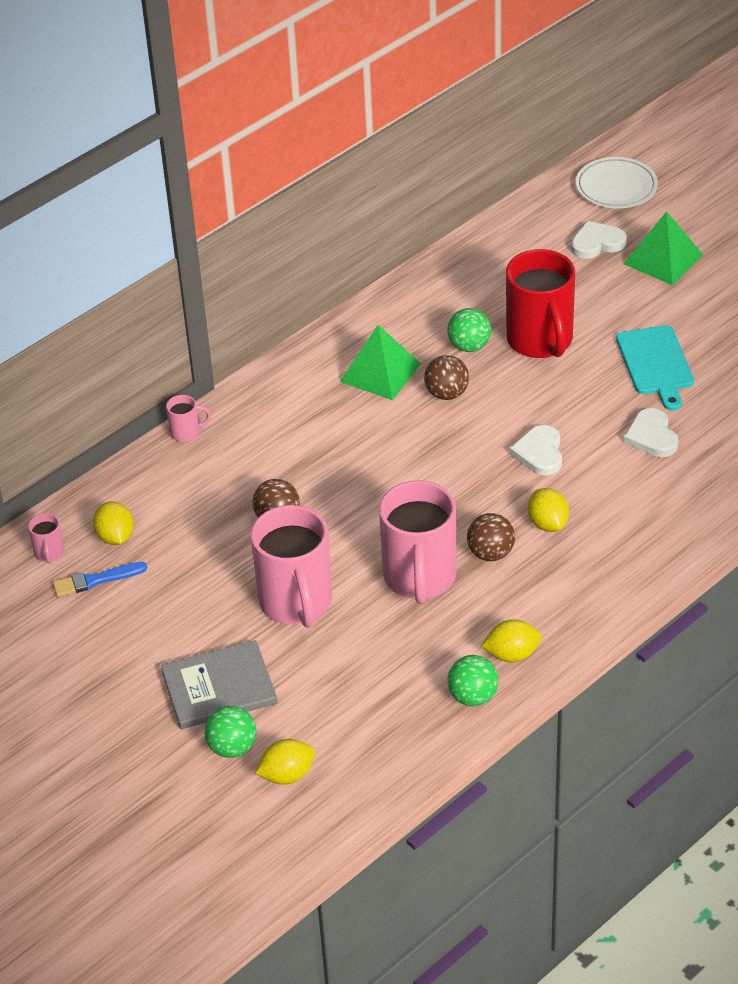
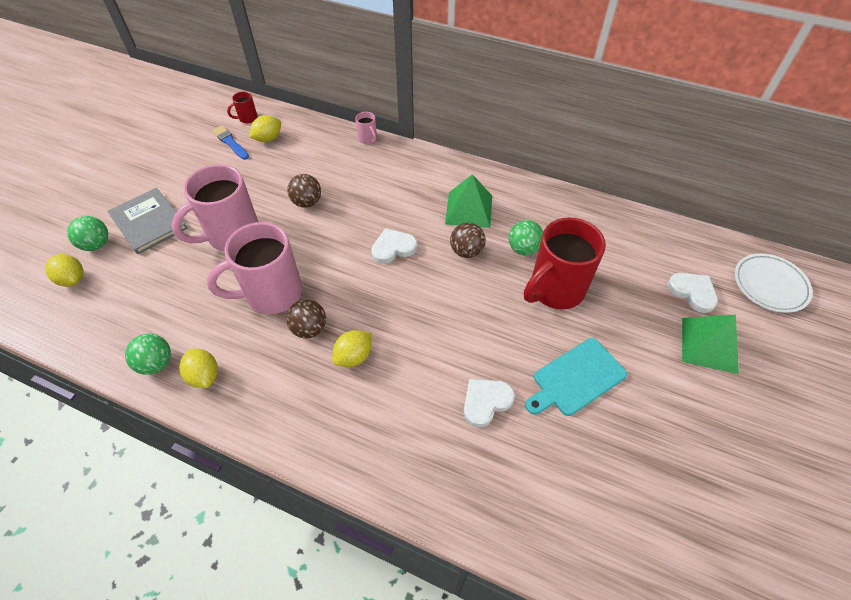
camera: 65 degrees right, 10 degrees up
pink mug [28,513,64,564] -> red mug [227,91,258,123]
white heart [510,425,562,476] -> white heart moved to [371,228,418,264]

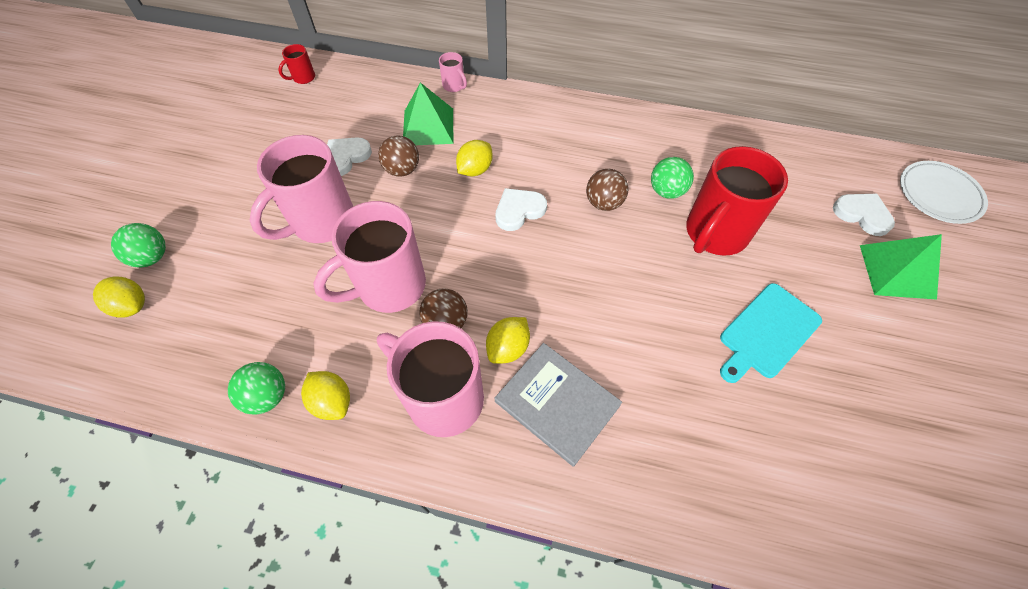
camera: 10 degrees left, 5 degrees up
grey book [108,188,188,254] -> grey book moved to [495,343,622,467]
blue brush [212,126,249,160] -> none
yellow lemon [249,115,281,142] -> yellow lemon moved to [456,140,493,176]
green pyramid [445,174,492,228] -> green pyramid moved to [403,82,453,145]
white heart [464,379,515,427] -> white heart moved to [327,137,372,176]
none -> pink mug [377,321,484,437]

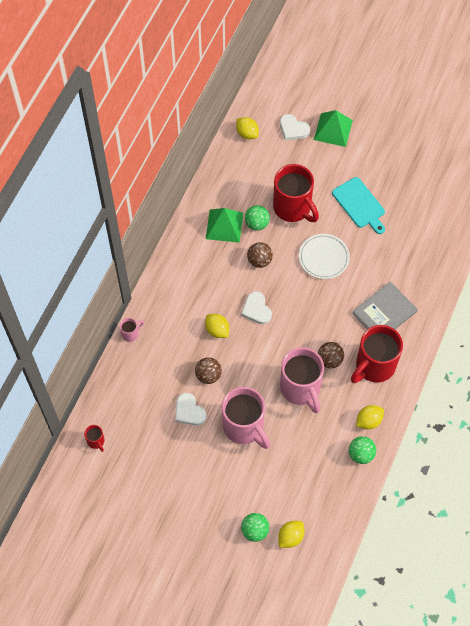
camera: 80 degrees left, 5 degrees up
pink mug [377,321,484,437] -> red mug [351,325,403,383]
green pyramid [403,82,453,145] -> green pyramid moved to [206,208,243,243]
yellow lemon [486,317,530,364] -> yellow lemon moved to [236,117,259,139]
white heart [833,194,895,236] -> white heart turned 105 degrees counterclockwise [280,114,310,140]
white plate [900,161,988,224] -> white plate moved to [299,234,350,279]

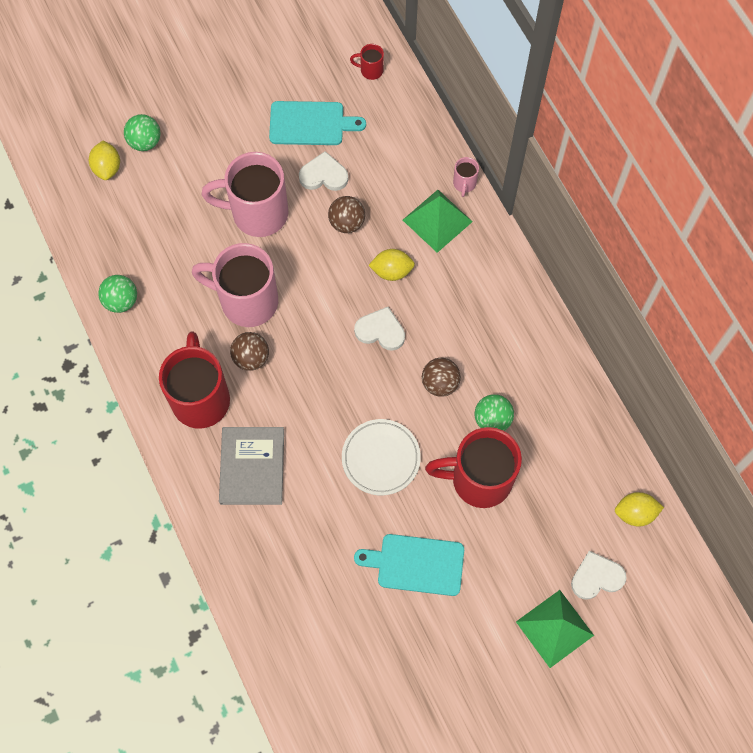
camera: 130 degrees right, 5 degrees up
green pyramid [206,208,243,243] -> green pyramid moved to [403,190,473,253]
yellow lemon [356,405,384,429] -> none
none -> turquoise cutting board [269,101,366,145]

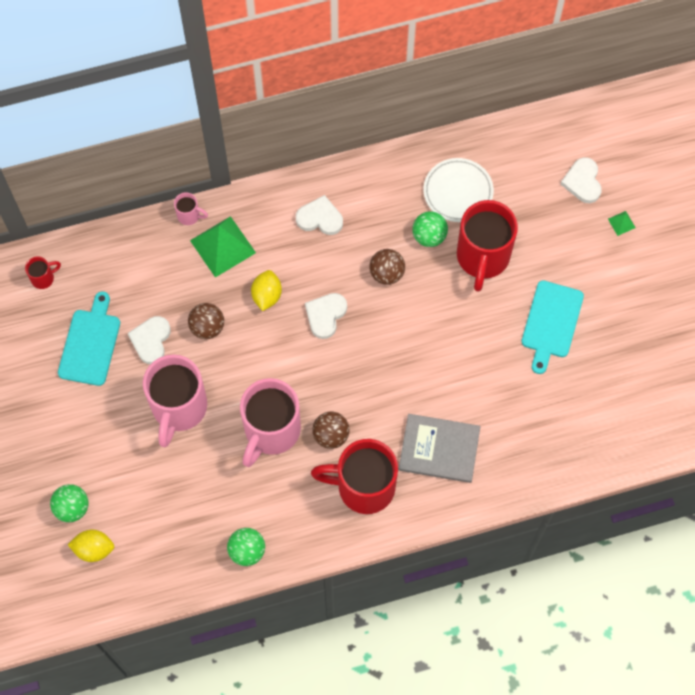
camera: 80 degrees left, 0 degrees up
white plate [342,419,421,495] -> white plate moved to [423,158,494,222]
red mug [350,44,384,80] -> red mug turned 135 degrees counterclockwise [25,256,61,289]
green pyramid [516,590,594,668] -> green pyramid [608,211,636,236], size x0.43
yellow lemon [615,492,664,527] -> none
none -> white heart [296,195,343,235]

